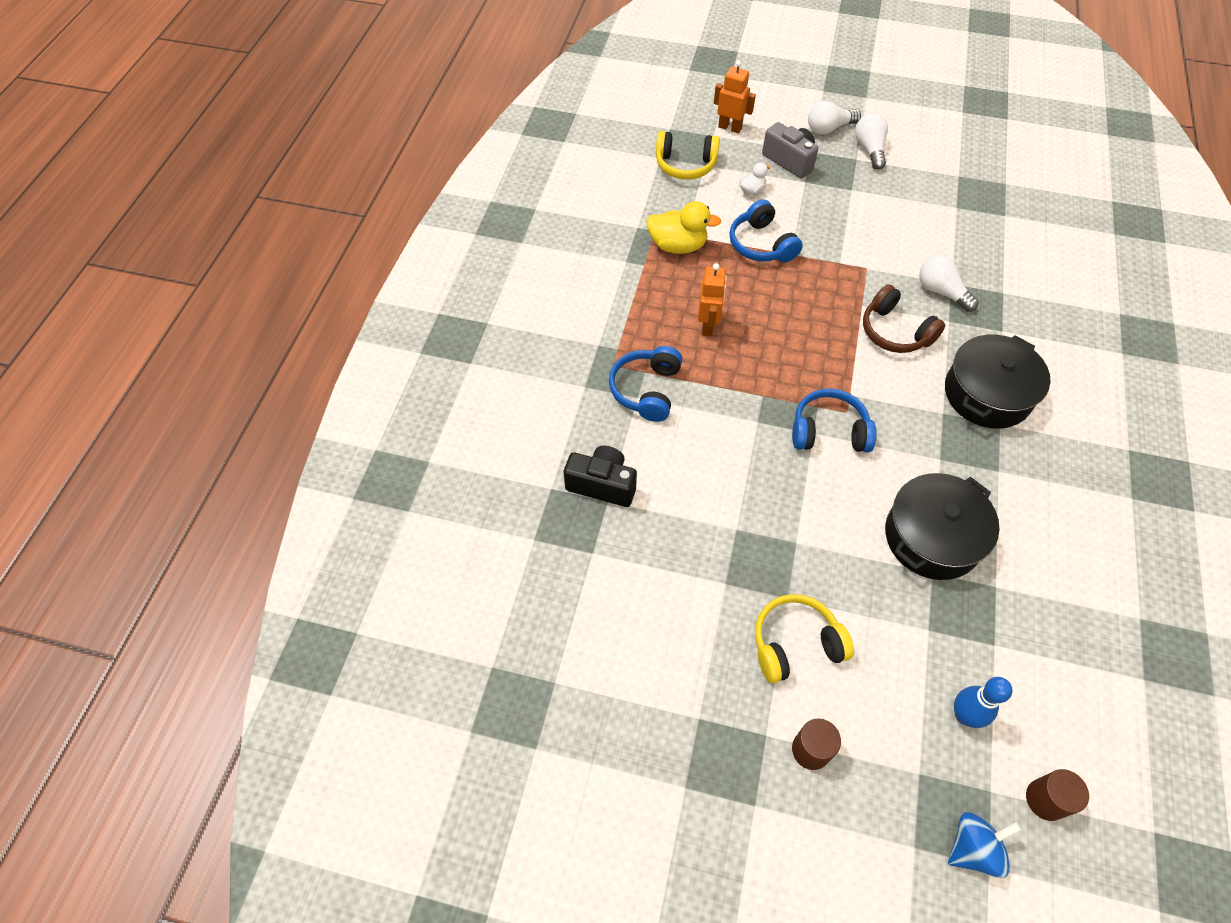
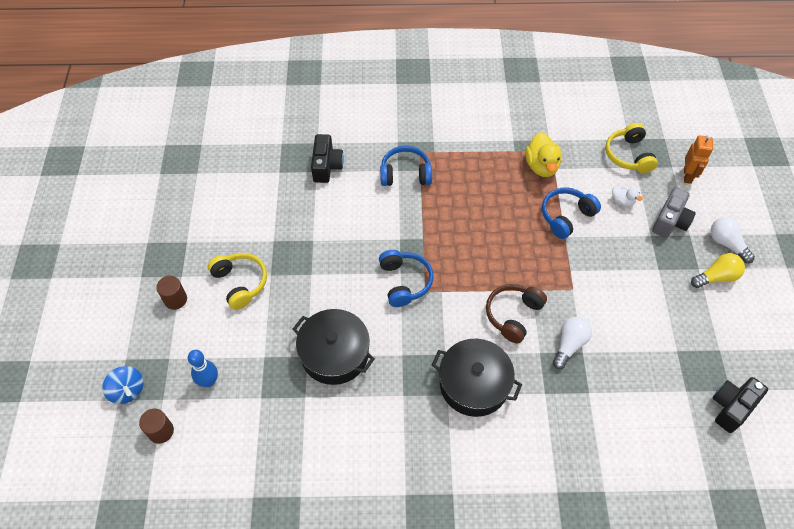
camera: 75 degrees right, 0 degrees up
orange robot [698,263,727,336] -> none
white light bulb [855,113,888,170] -> yellow light bulb [691,253,745,288]
none -> black camera [713,377,768,433]

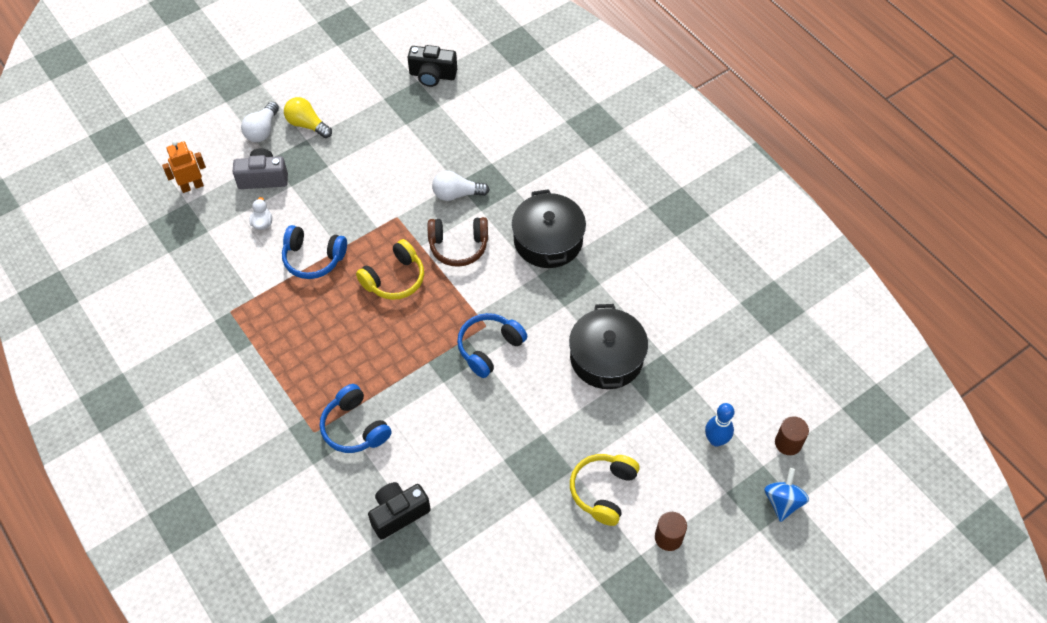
camera: 125 degrees left, 0 degrees up
yellow duck [525,132,562,177] -> none
yellow headphones [605,123,658,173] -> yellow headphones moved to [356,239,424,300]

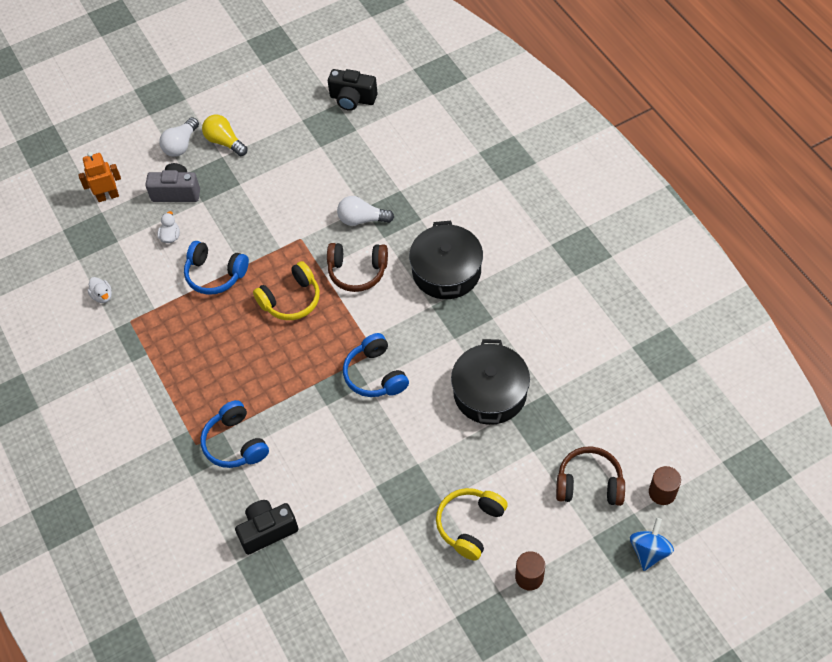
camera: 10 degrees right, 0 degrees up
blue headphones [457,313,528,378] -> blue headphones turned 75 degrees counterclockwise [343,333,409,397]
blue bowling pin [705,403,734,446] -> brown headphones [556,446,625,506]
none -> white duck [87,277,112,303]

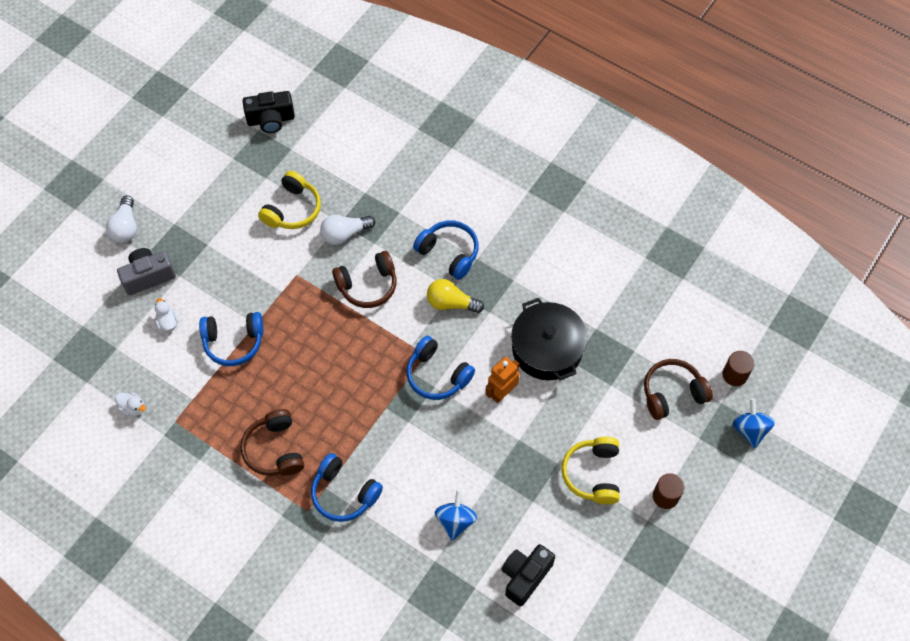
camera: 30 degrees left, 5 degrees up
orange robot [78,152,121,202] -> orange robot moved to [485,357,520,403]
yellow light bulb [202,115,248,156] -> yellow light bulb moved to [427,279,484,313]
black camera [235,500,298,555] -> black camera moved to [501,544,555,607]
yellow headphones [253,261,320,320] -> yellow headphones moved to [258,171,321,229]
black pot [409,221,483,299] -> blue headphones [413,221,479,280]
none -> brown headphones [240,409,304,476]
none -> blue spinning top [435,490,477,541]

